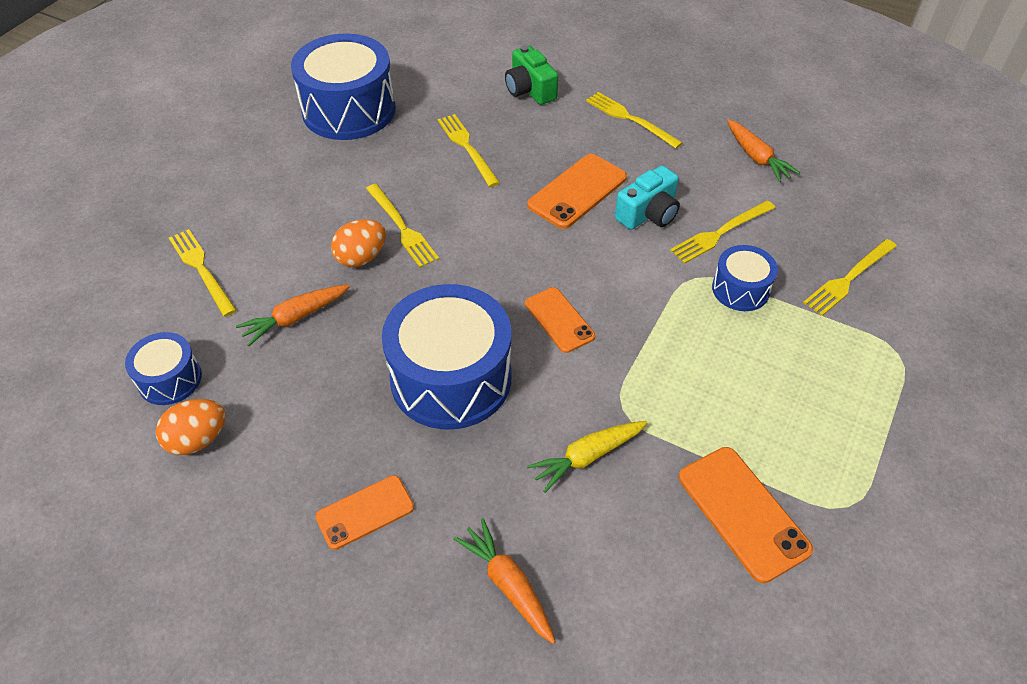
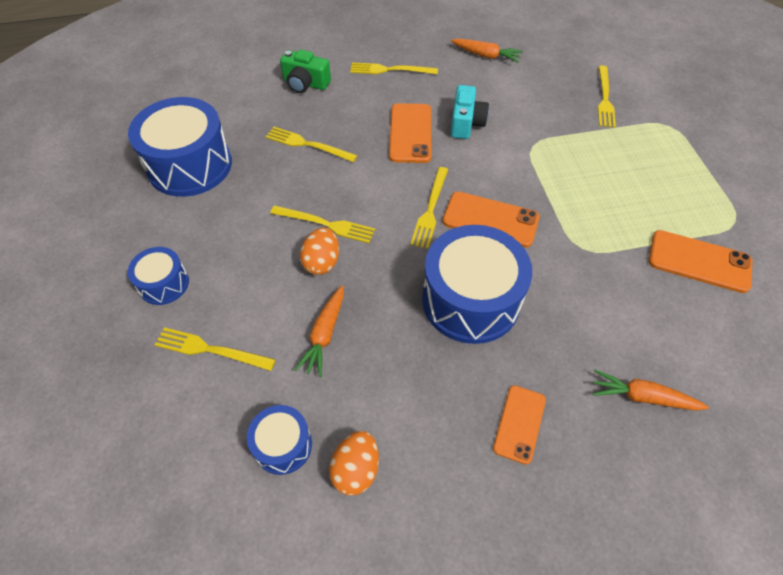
camera: 40 degrees left, 5 degrees up
orange phone [525,287,595,353] -> orange phone [443,192,540,248], size x1.51
yellow carrot [527,421,647,493] -> none
yellow fork [670,200,775,264] -> yellow fork moved to [410,167,448,249]
blue drum [712,245,778,311] -> blue drum moved to [128,247,189,305]

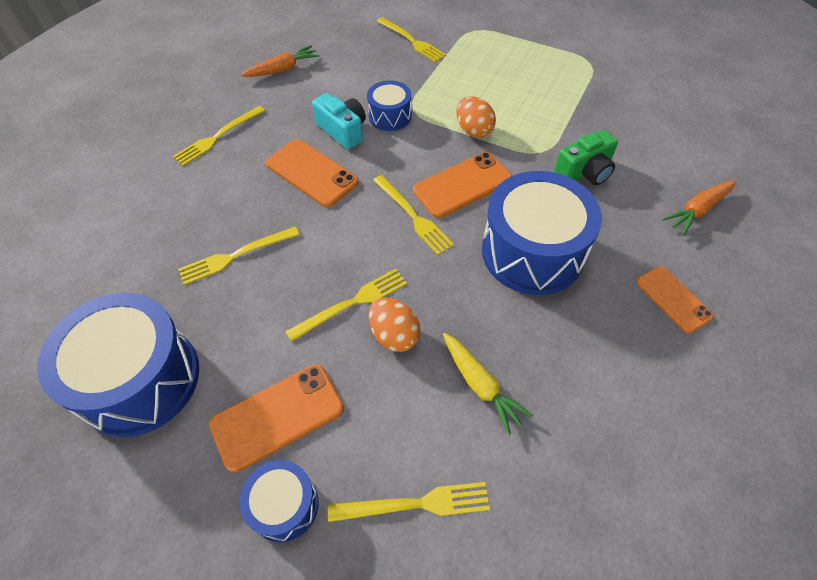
camera: 50 degrees left, 0 degrees up
yellow fork [155,327,276,371] -> yellow fork turned 150 degrees counterclockwise [328,482,490,522]
blue drum [247,405,312,475] -> blue drum moved to [367,80,412,131]
green camera [280,49,331,93] -> green camera moved to [554,130,618,185]
orange carrot [295,285,344,377] -> yellow carrot [443,333,533,435]
orange egg [329,431,379,496] -> orange egg moved to [456,96,496,138]
orange phone [649,230,752,293] -> orange phone moved to [209,364,344,472]

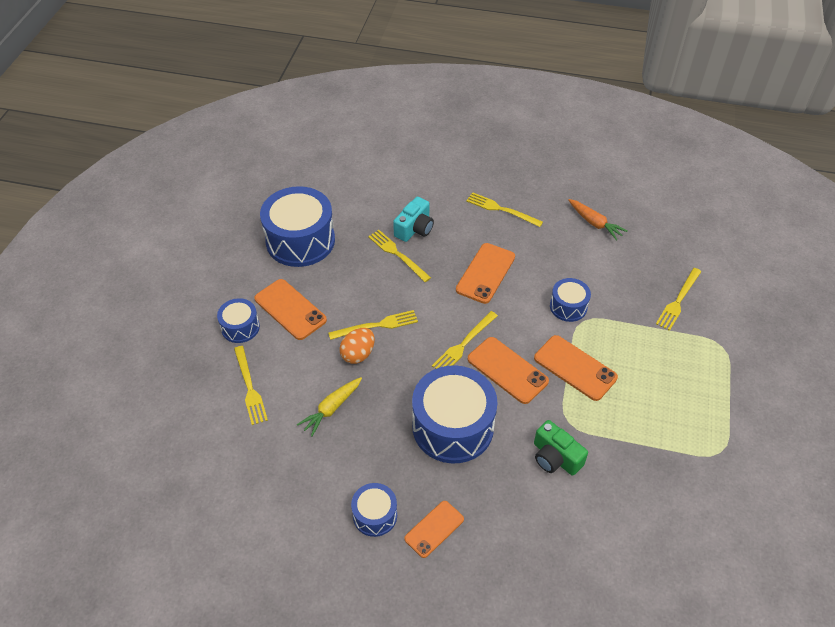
camera: 75 degrees right, 5 degrees down
yellow fork [286,269,407,342] -> yellow fork turned 60 degrees counterclockwise [328,310,418,340]
turquoise camera [312,93,366,150] -> turquoise camera moved to [393,197,434,242]
orange egg [456,96,496,138] -> orange phone [534,335,618,401]
orange carrot [662,180,736,235] -> none
none -> blue drum [351,483,397,537]

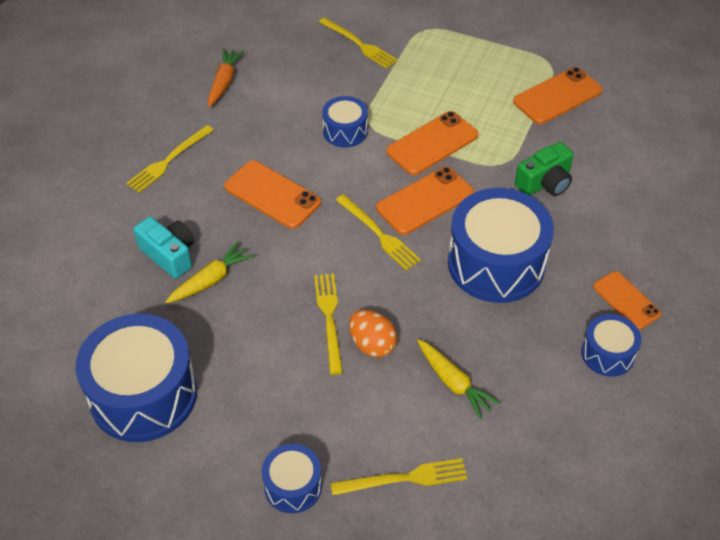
camera: 80 degrees left, 0 degrees up
orange phone [254,279,327,340] -> orange phone moved to [513,67,603,124]
yellow fork [368,230,431,282] -> yellow carrot [166,241,254,303]
orange carrot [568,199,627,241] -> orange carrot turned 45 degrees counterclockwise [208,48,244,107]

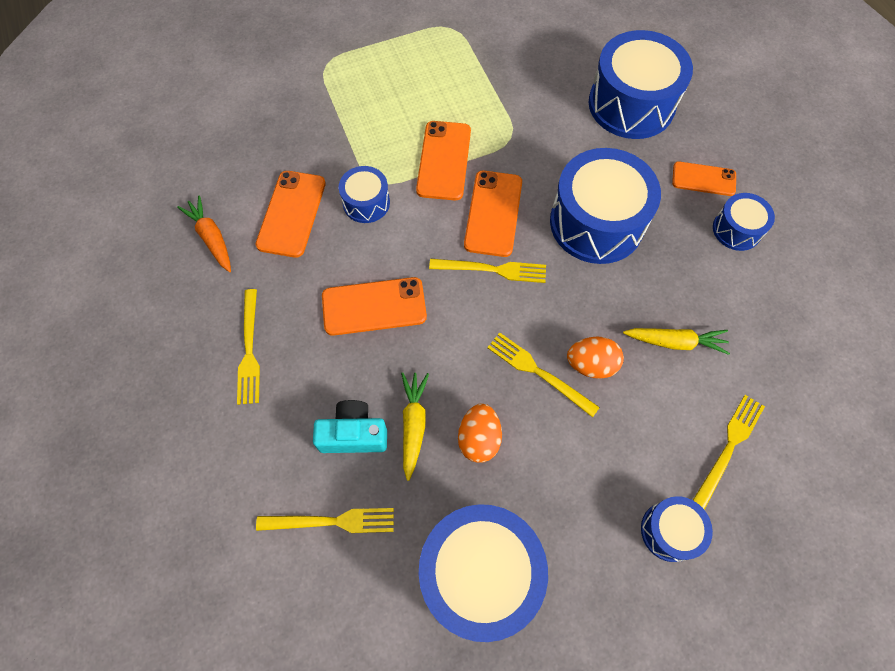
camera: 45 degrees left, 15 degrees up
yellow fork [319,17,398,69] -> yellow fork moved to [256,508,394,533]
orange phone [513,67,603,124] -> orange phone moved to [255,171,326,258]
green camera [515,142,574,196] -> none
none -> orange egg [458,404,502,463]
none -> blue drum [589,30,693,139]

